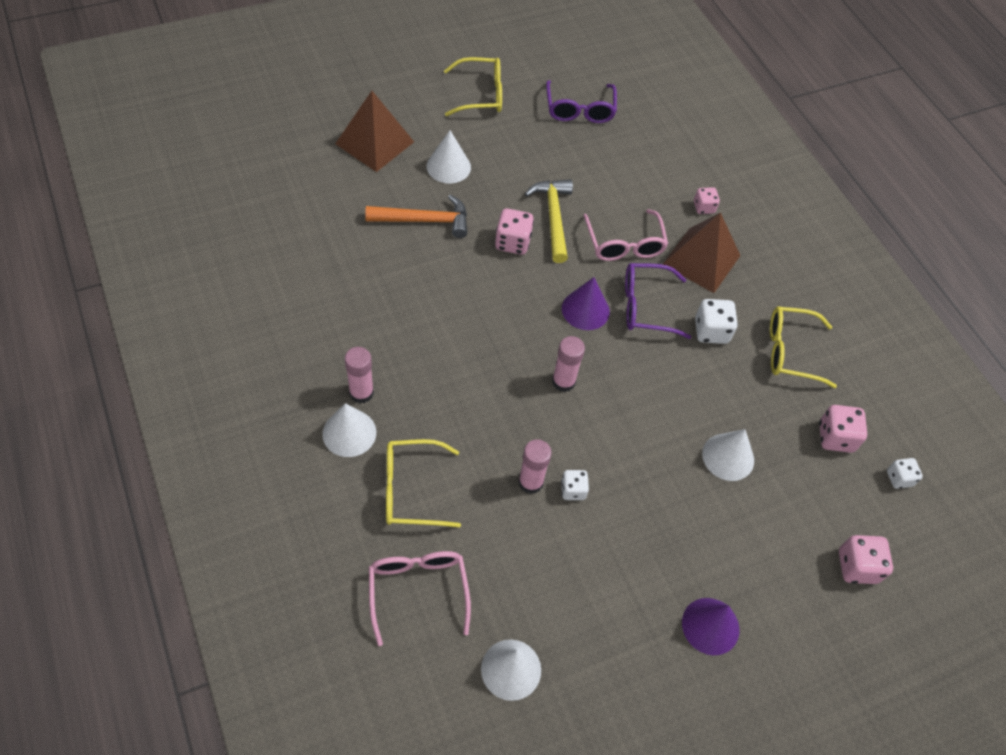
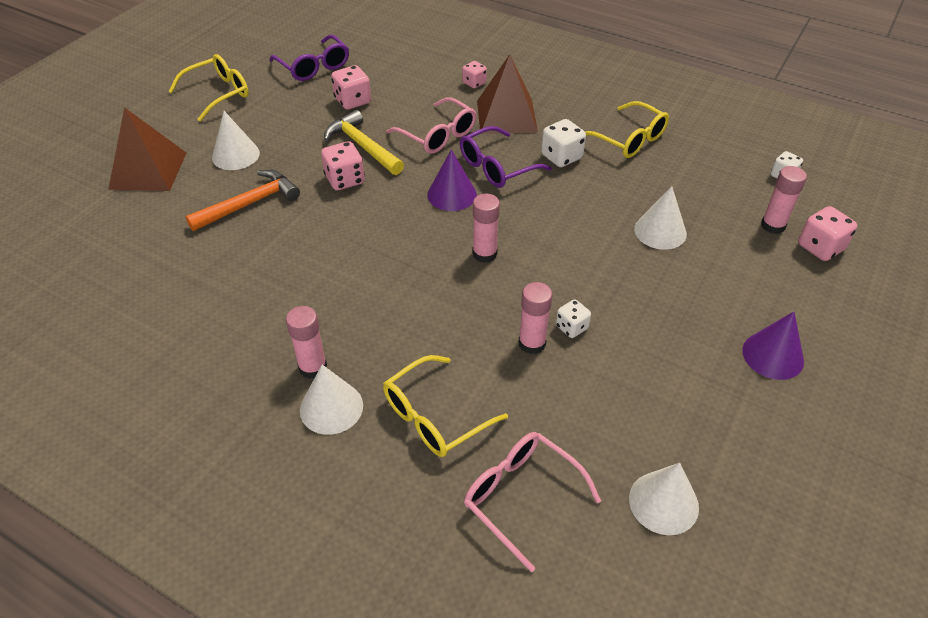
camera: 30 degrees left, 10 degrees down
yellow glasses [770,306,837,388] -> yellow glasses turned 105 degrees counterclockwise [585,101,669,158]
pink dice [819,405,867,453] -> pink dice moved to [331,65,371,110]
none -> pink glue stick [761,166,807,234]

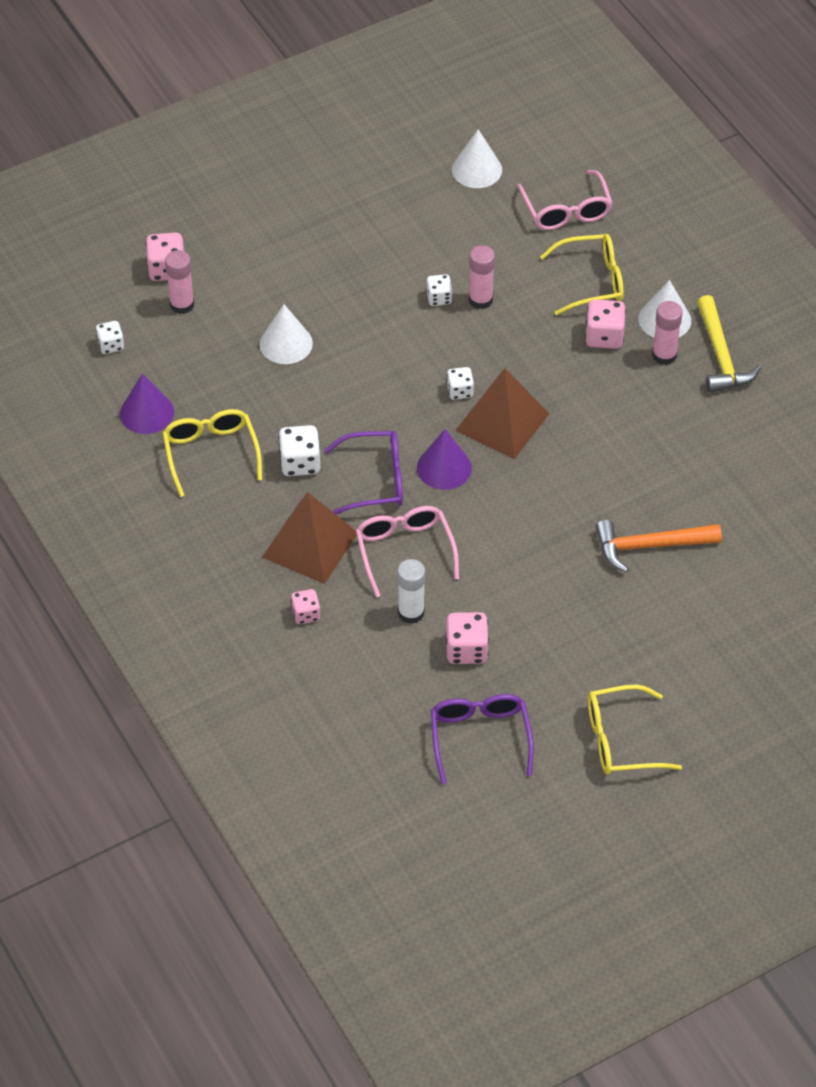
camera: 150 degrees left, 5 degrees up
brown pyramid [108,107,186,191] -> brown pyramid moved to [455,368,549,459]
white cone [212,111,260,170] -> none
pink dice [321,141,365,190] -> pink dice moved to [585,300,626,349]
yellow hammer [324,110,404,175] -> yellow hammer moved to [697,295,761,393]
pink glue stick [473,194,500,263] -> white dice [447,367,474,399]
purple cone [742,311,804,380] -> purple cone moved to [120,373,174,434]
none -> white glue stick [397,559,425,624]

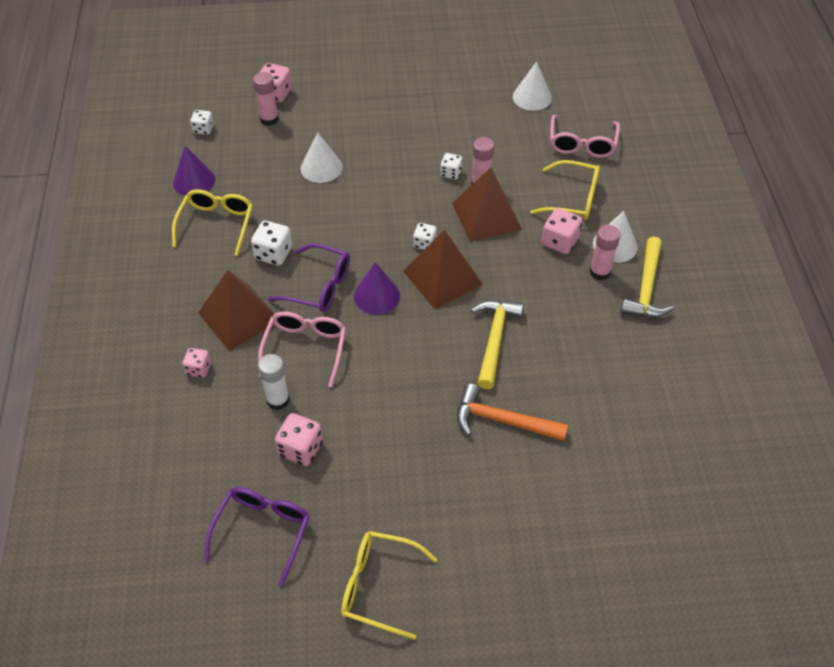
camera: 25 degrees right, 0 degrees up
none -> brown pyramid [452,167,522,242]
none -> yellow hammer [471,300,524,389]

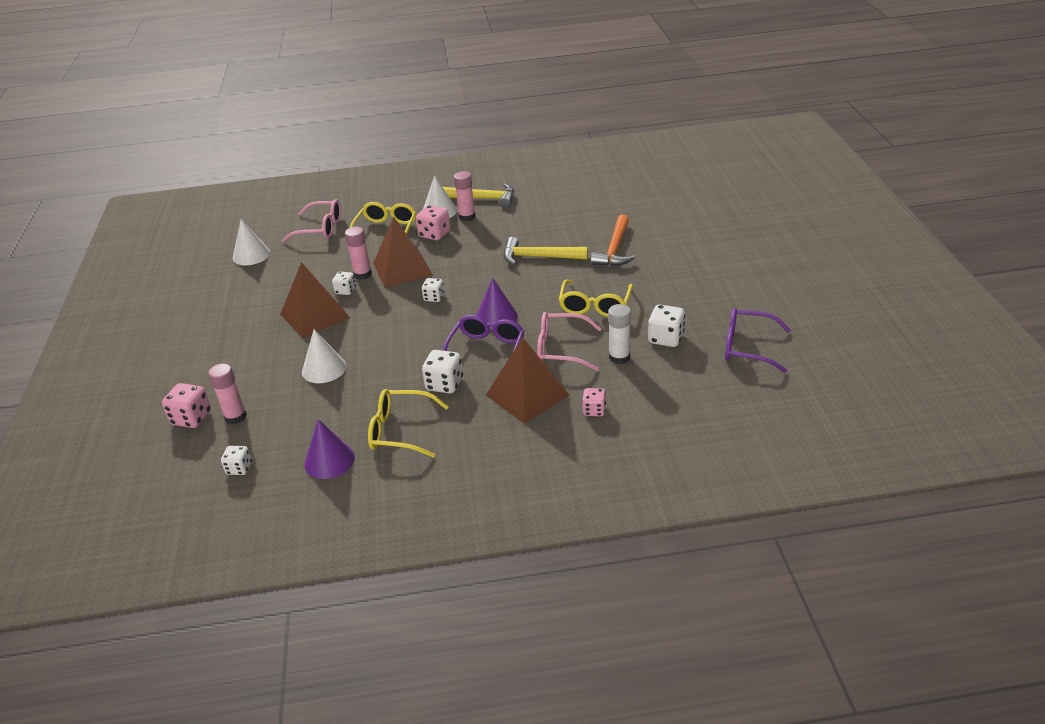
camera: 90 degrees left, 15 degrees down
pink dice [275,413,323,466] -> white dice [648,305,685,347]
yellow glasses [341,531,438,640] -> yellow glasses moved to [559,279,633,317]
brown pyramid [403,230,483,309] -> brown pyramid moved to [280,262,350,338]

